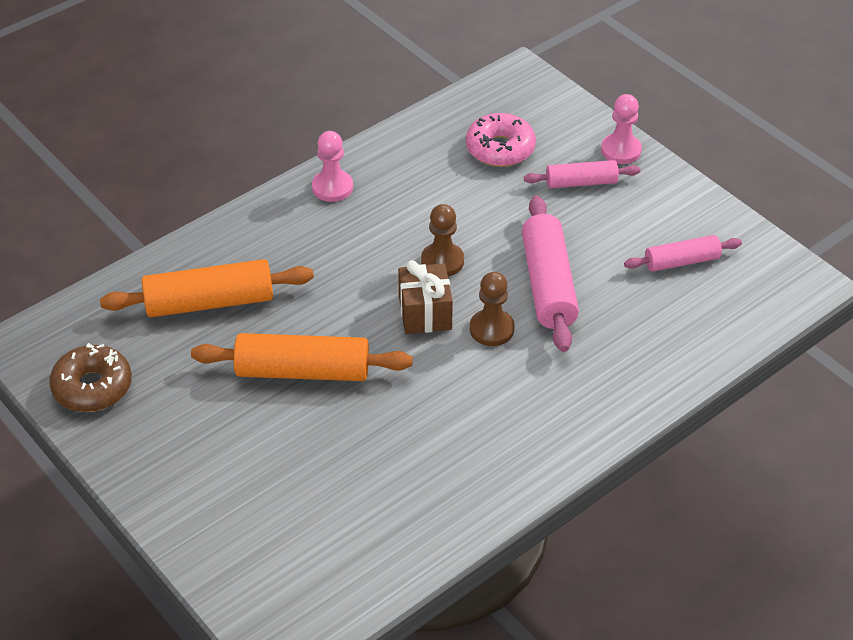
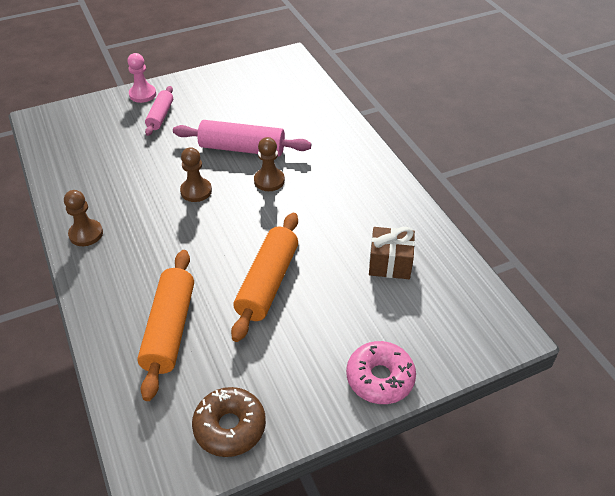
camera: 75 degrees left, 0 degrees up
pink pawn [312,131,353,202] -> brown pawn [64,190,103,246]
brown gift [398,260,453,334] -> brown gift moved to [369,227,415,279]
pink donut [466,113,536,167] -> pink donut moved to [346,341,416,404]
pink rolling pin [624,235,742,272] -> none

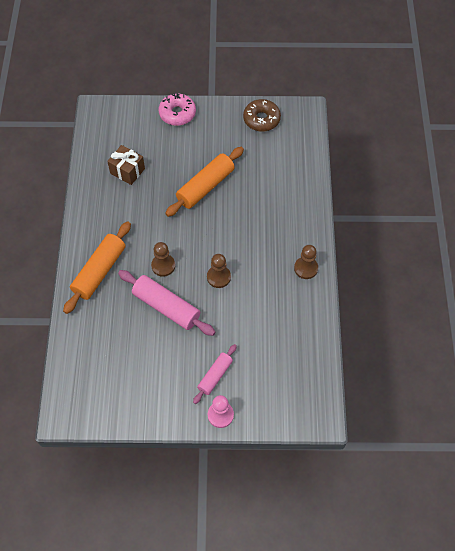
camera: 155 degrees left, 15 degrees up
orange rolling pin [137,250,194,401] -> orange rolling pin moved to [63,221,131,314]

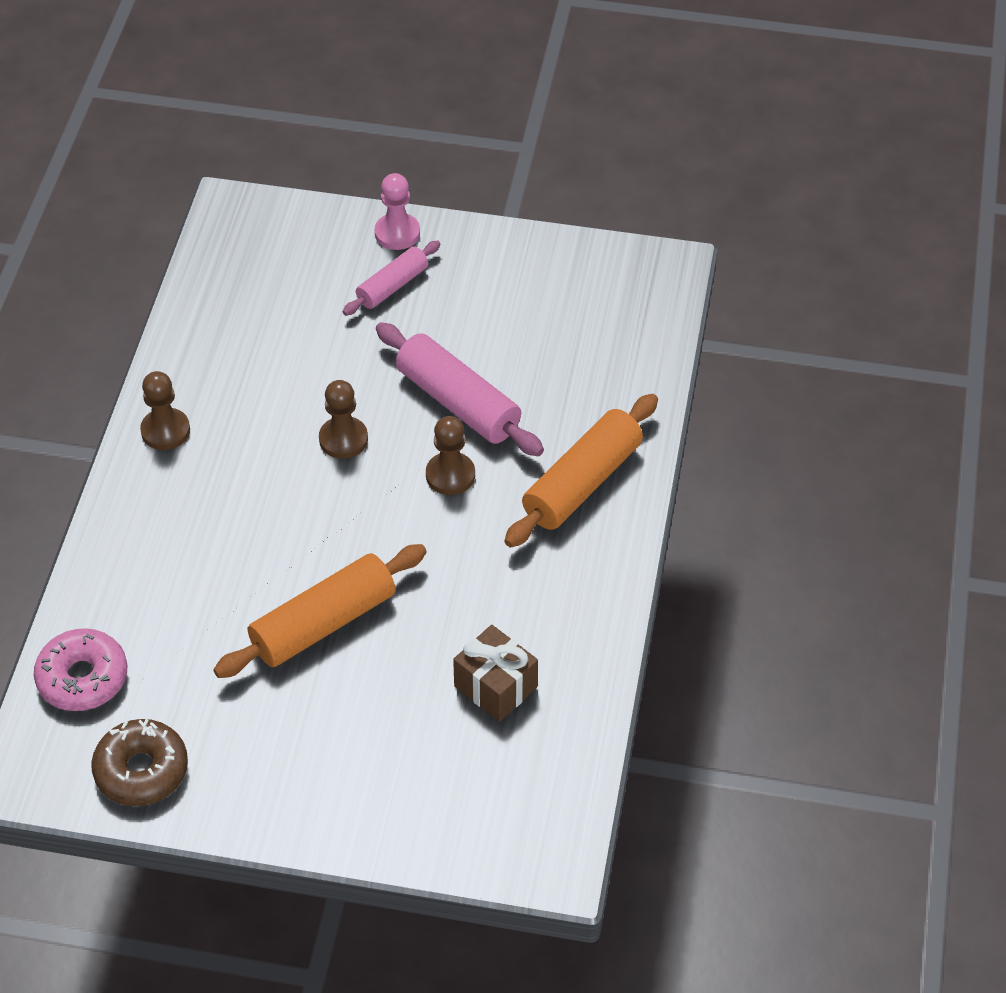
camera: 170 degrees left, 10 degrees down
pink donut [159,93,196,126] -> pink donut moved to [34,628,127,711]

